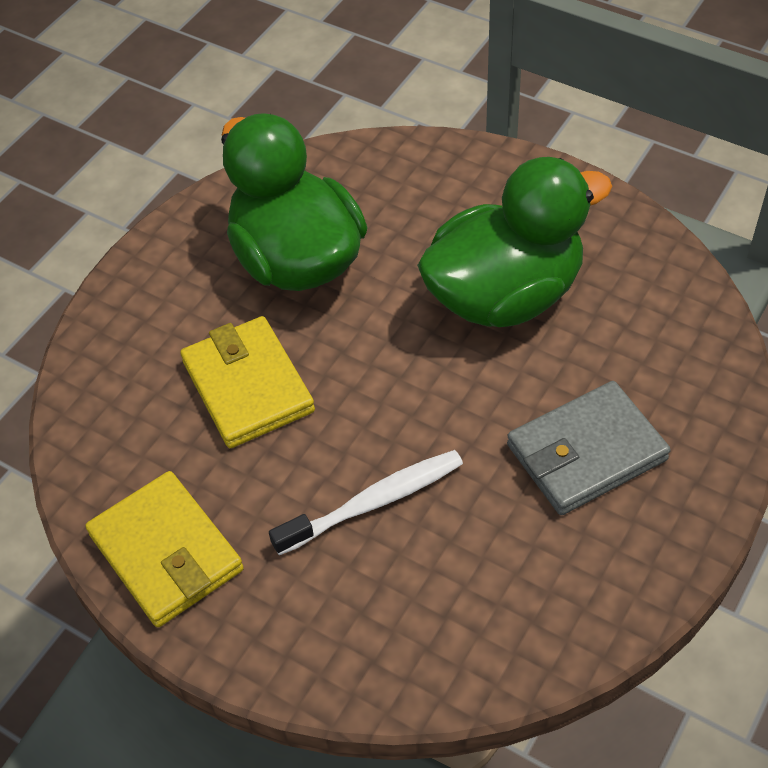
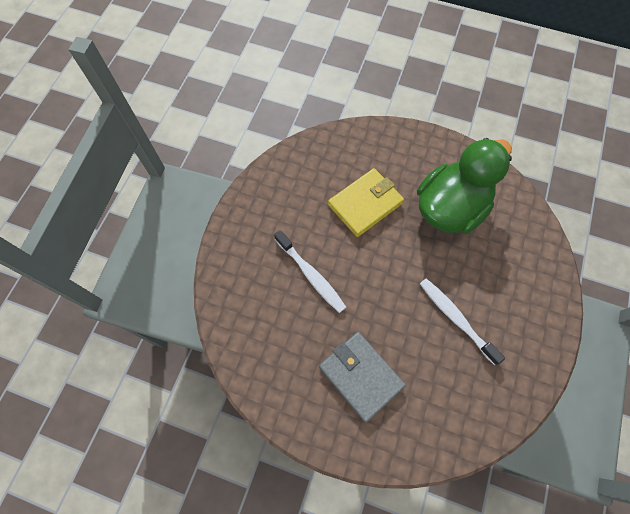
camera: 75 degrees right, 15 degrees up
yellow wallet [86,471,244,627] -> none
green duck [417,157,613,327] -> white toothbrush [420,279,505,365]

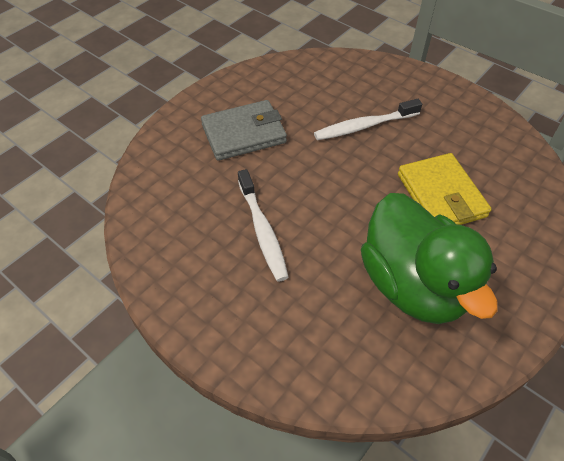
camera: 110 degrees right, 15 degrees down
white toothbrush [420,279,505,365] -> white toothbrush turned 90 degrees clockwise [238,169,288,281]

